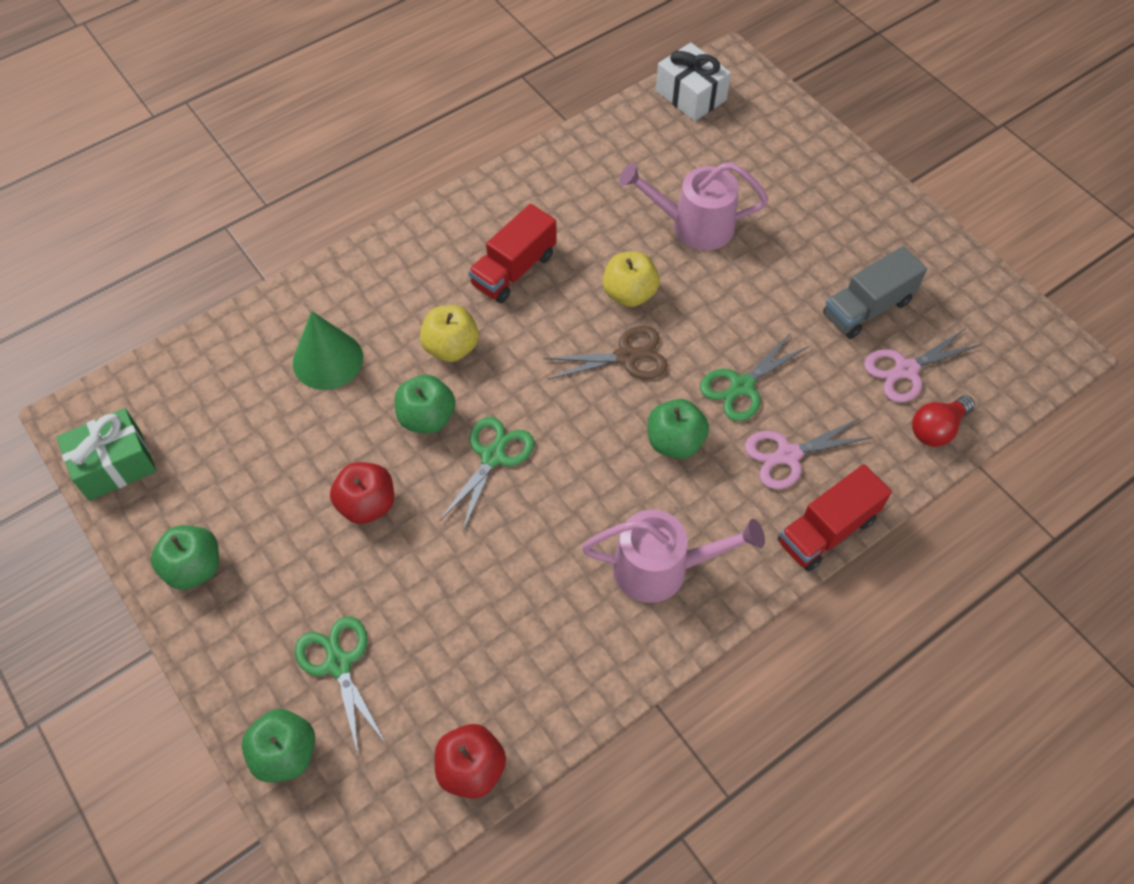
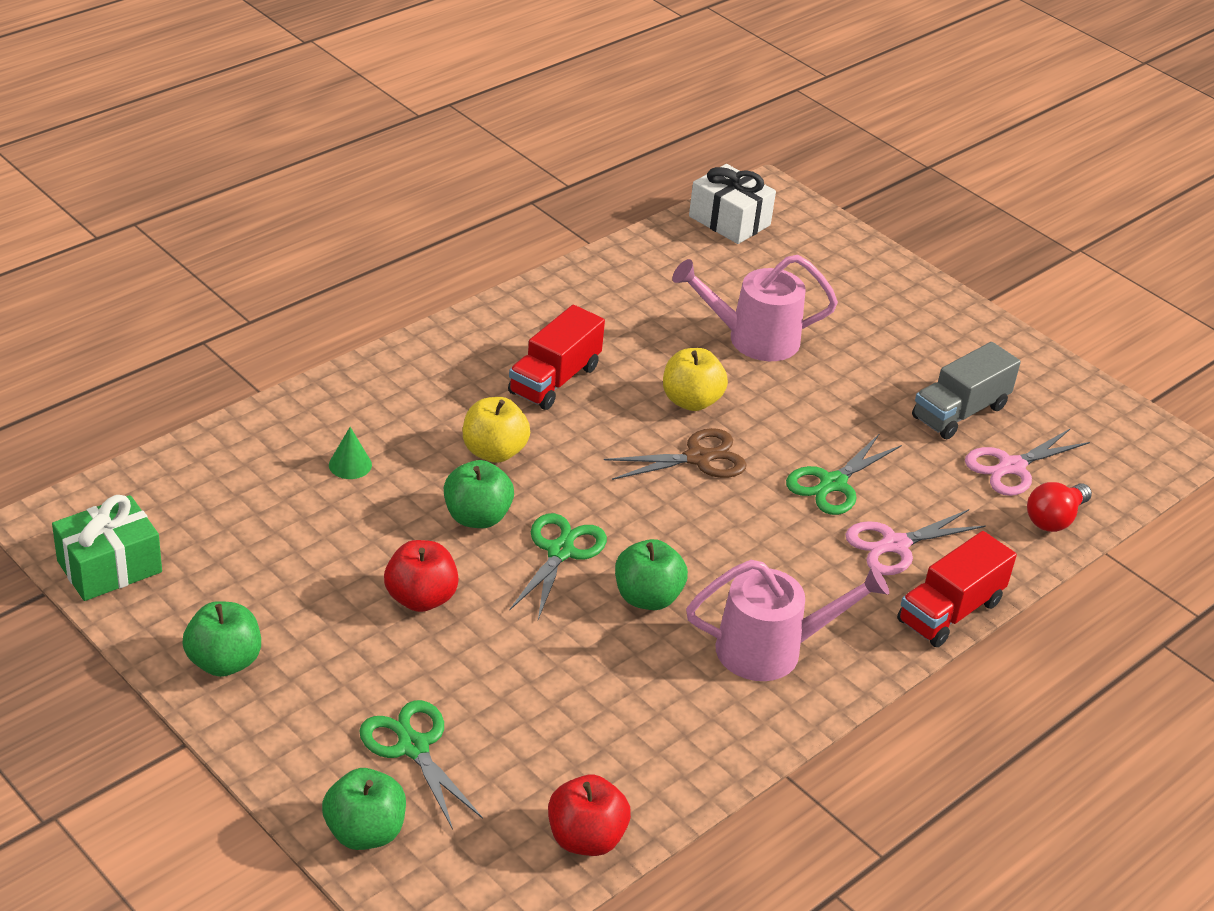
camera: 10 degrees left, 20 degrees down
green cone [293,311,363,390] -> green cone [329,427,372,479], size x0.52
green apple [648,399,709,459] -> green apple moved to [615,539,688,610]

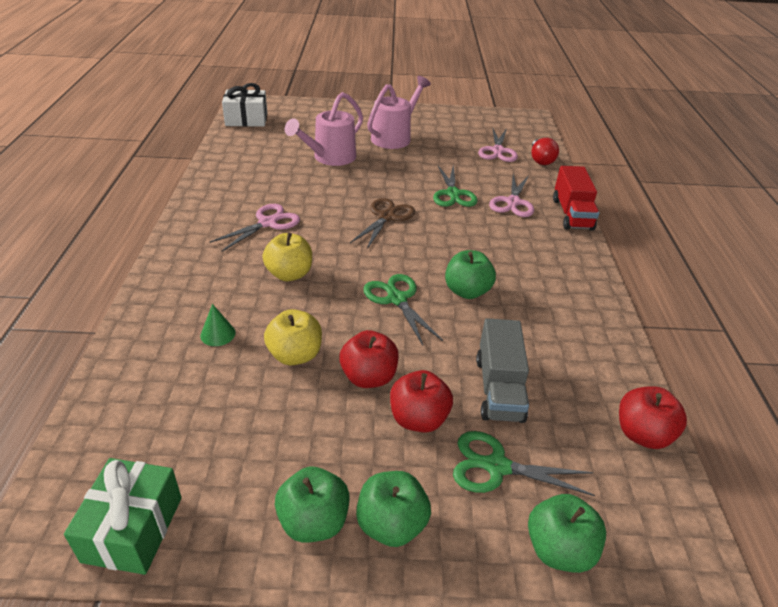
camera: 45 degrees left, 0 degrees up
green apple [444,460,514,528] -> green apple moved to [356,471,431,547]
red truck [508,305,605,410] -> pink scissors [210,204,300,252]
yellow apple [663,348,728,411] -> yellow apple moved to [264,309,322,365]
pink watering can [686,560,889,681] -> pink watering can moved to [367,76,431,149]
grey truck [912,342,1021,439] -> grey truck moved to [476,318,529,423]
none -> red apple [390,370,453,433]

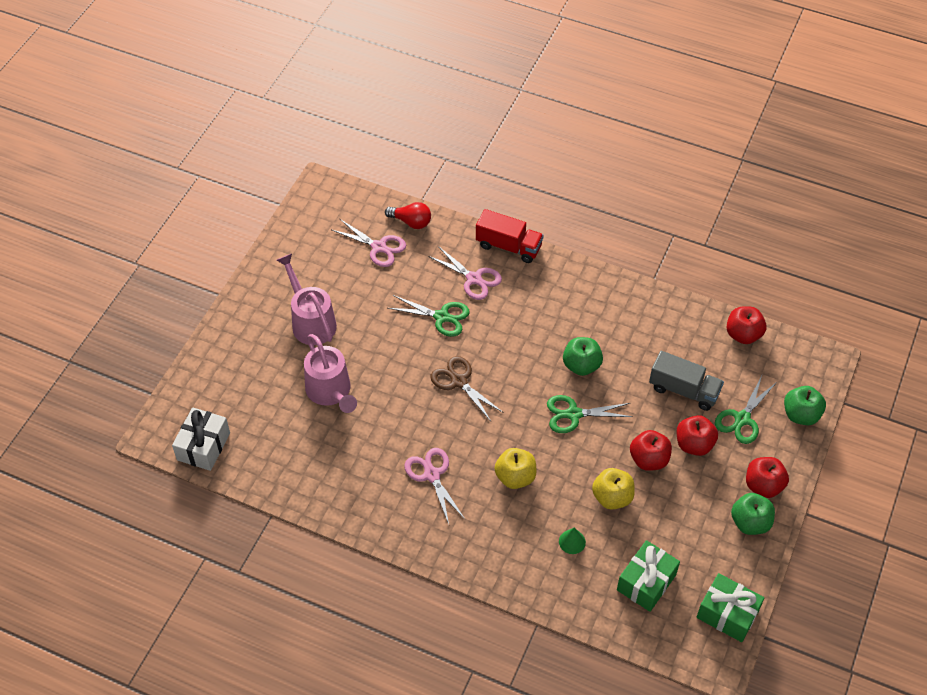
camera: 65 degrees left, 15 degrees up
green apple [356,471,431,547] -> red apple [746,457,789,498]
none -> green gift [617,540,680,612]

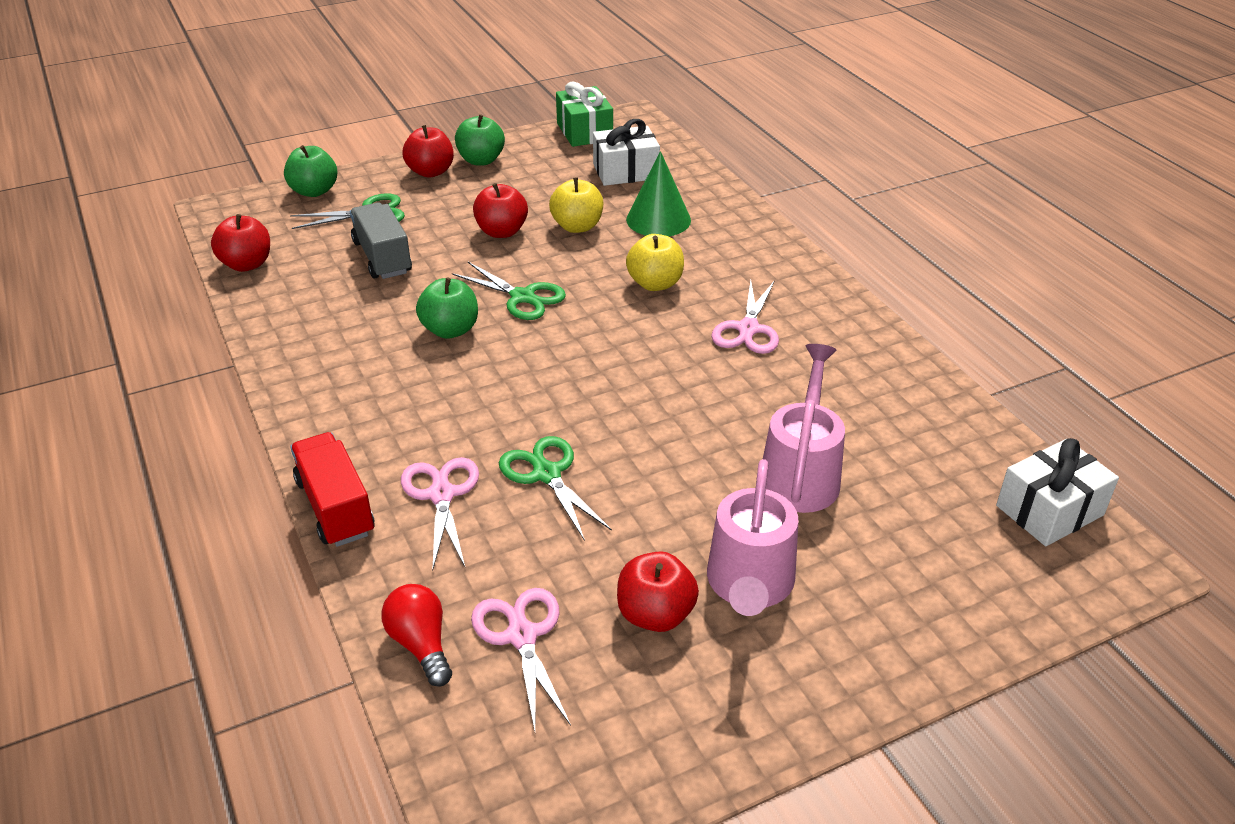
camera: 140 degrees left, 15 degrees down
brown scissors [431,356,504,421] -> none
green cone [559,527,586,554] -> green cone [626,151,691,236], size x1.94
green gift [617,540,680,612] -> white gift [593,119,660,186]
red apple [676,415,718,456] -> red apple moved to [617,551,699,632]

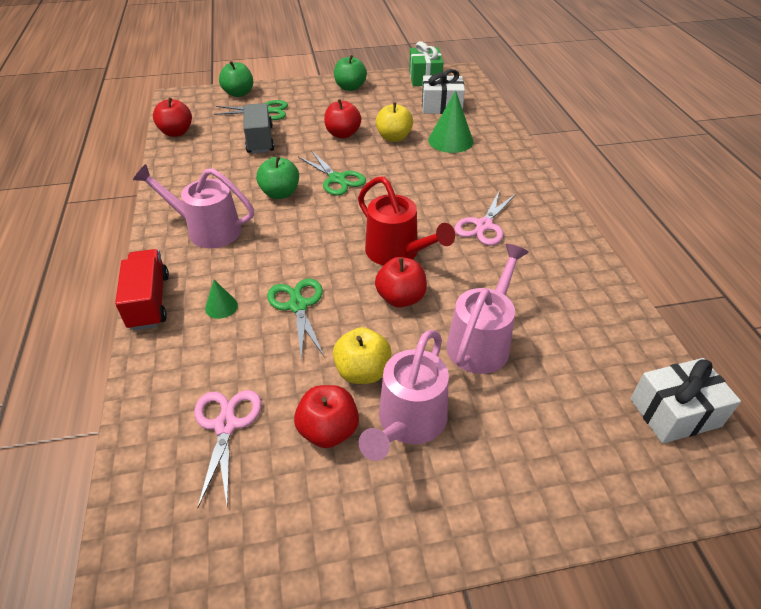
camera: 15 degrees right, 5 degrees up
red light bulb [381,584,452,687] -> none
pink scissors [401,457,479,570] -> green cone [205,280,238,319]
red apple [402,125,454,178] -> red apple moved to [375,257,427,308]
yellow apple [626,234,684,291] -> yellow apple moved to [333,327,392,384]
none -> pink watering can [133,164,254,248]
none -> red watering can [358,176,455,266]

